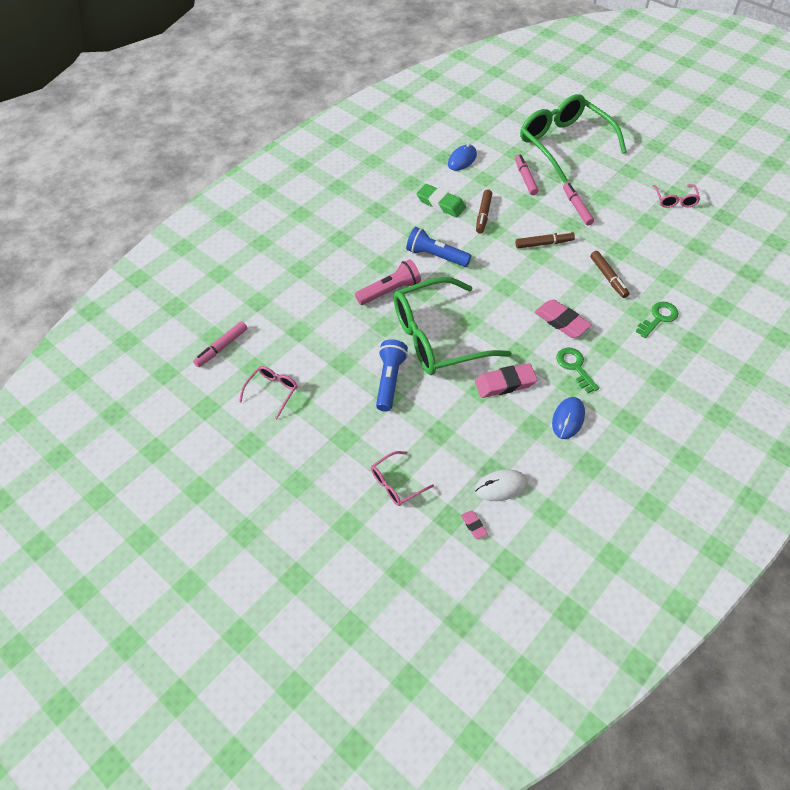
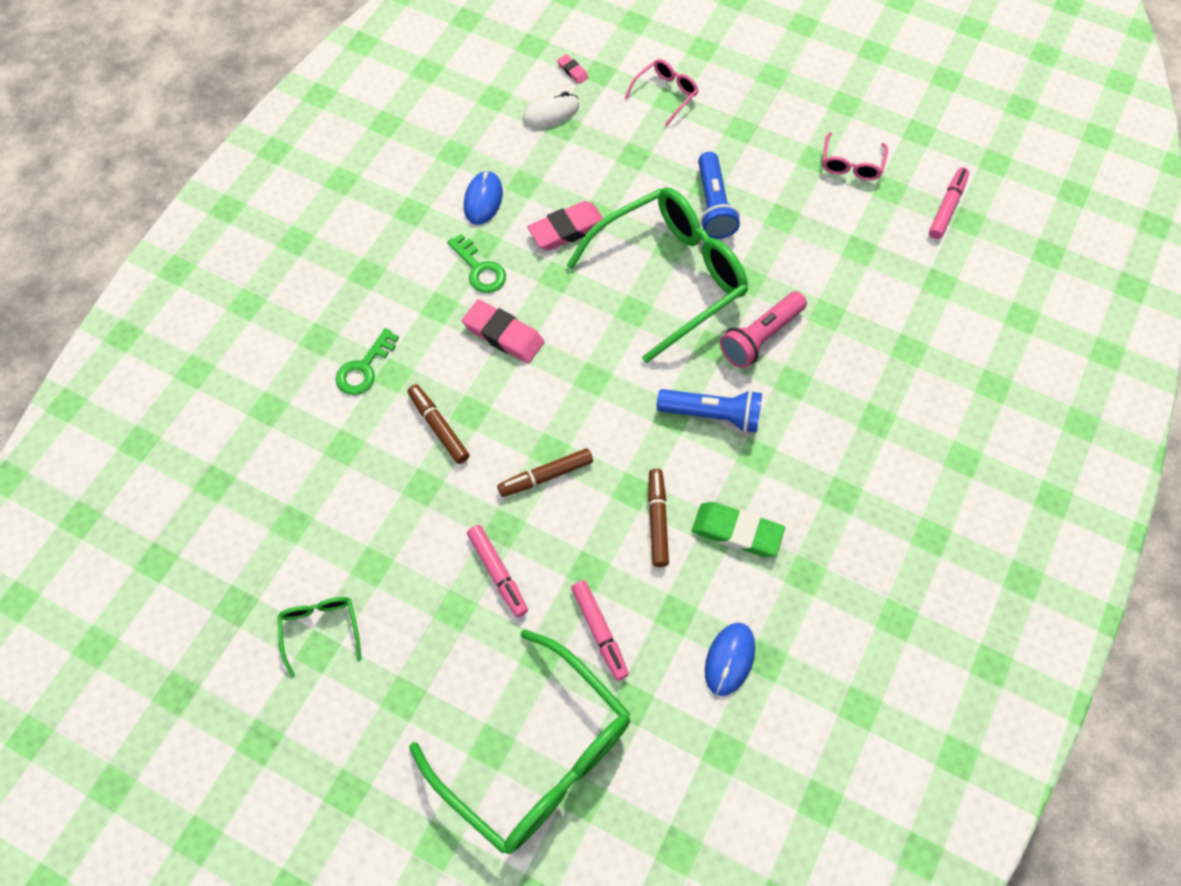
camera: 165 degrees right, 10 degrees up
pink glasses [653,184,700,208] -> green glasses [277,597,361,677]

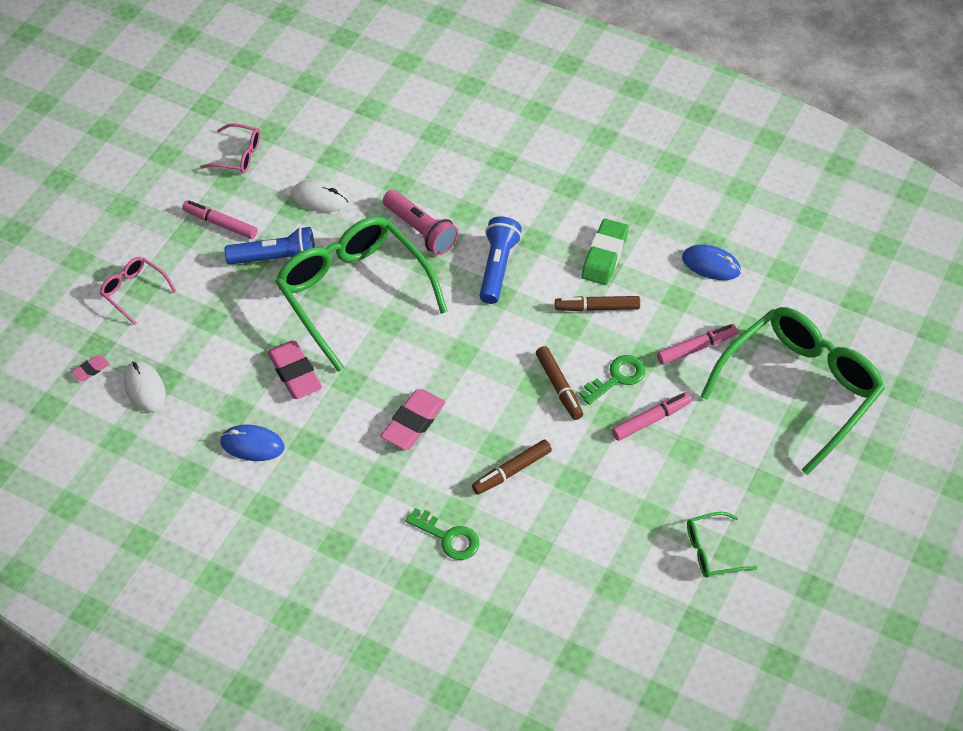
camera: 90 degrees left, 10 degrees down
green key [447,234,506,293] -> green key moved to [579,355,646,405]
pink marker [929,167,969,239] -> pink marker moved to [182,200,257,239]
none -> white mouse [291,180,349,212]

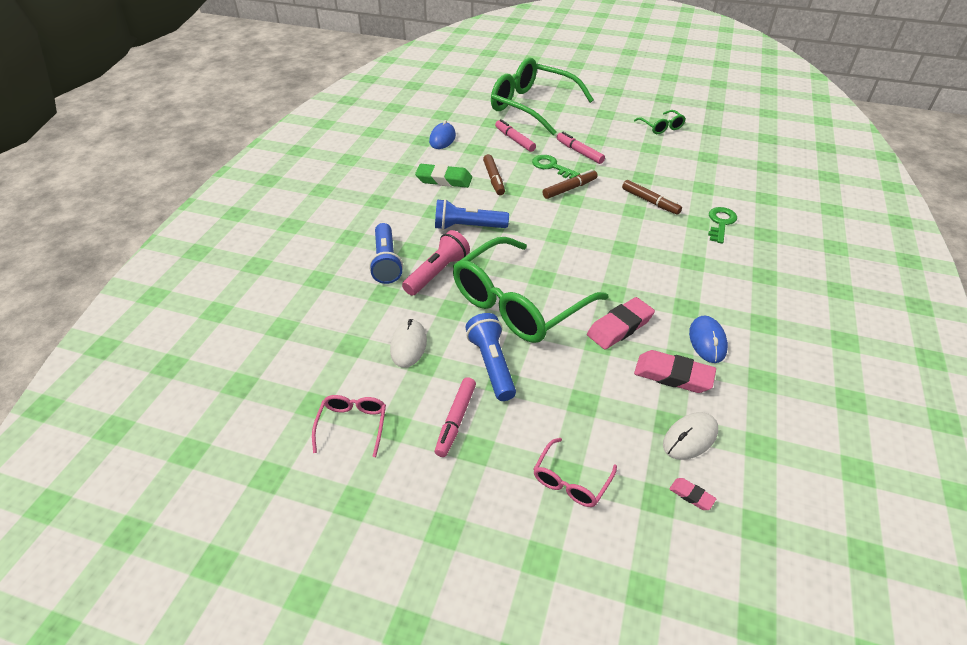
camera: 100 degrees left, 10 degrees down
pink eraser [380,389,445,450] -> pink eraser moved to [634,350,716,393]
none -> blue flashlight [369,223,403,284]

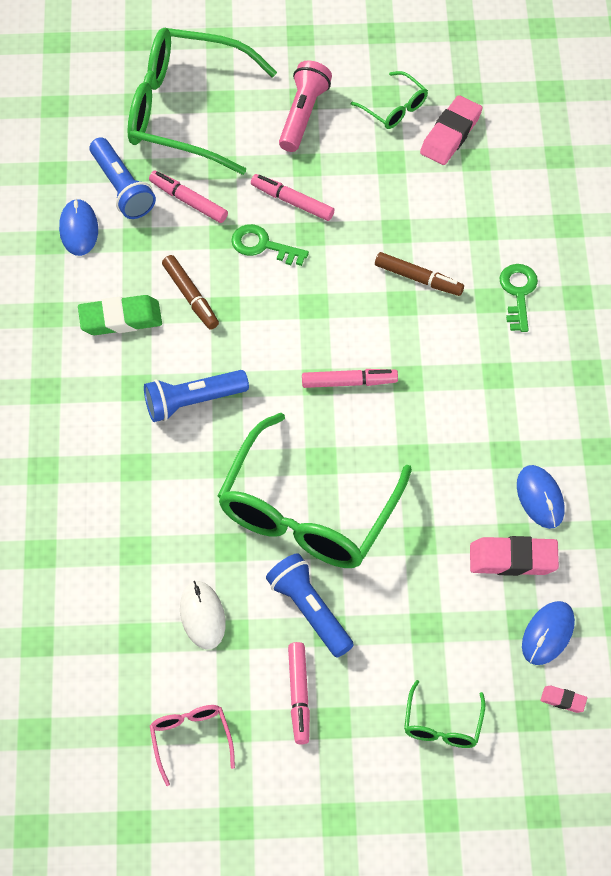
camera: 20 degrees left, 15 degrees up
blue flashlight [369,223,403,284] -> blue flashlight moved to [90,137,156,219]
pink flashlight [402,230,470,296] -> pink flashlight moved to [279,61,332,152]
pink glasses [534,438,617,507] -> green glasses [404,680,485,748]
brown marker [543,169,598,199] -> none
pink eraser [587,297,655,349] -> pink eraser moved to [420,95,482,165]
white mouse [663,412,718,460] -> blue mouse [522,601,575,665]
none -> pink marker [302,369,398,388]

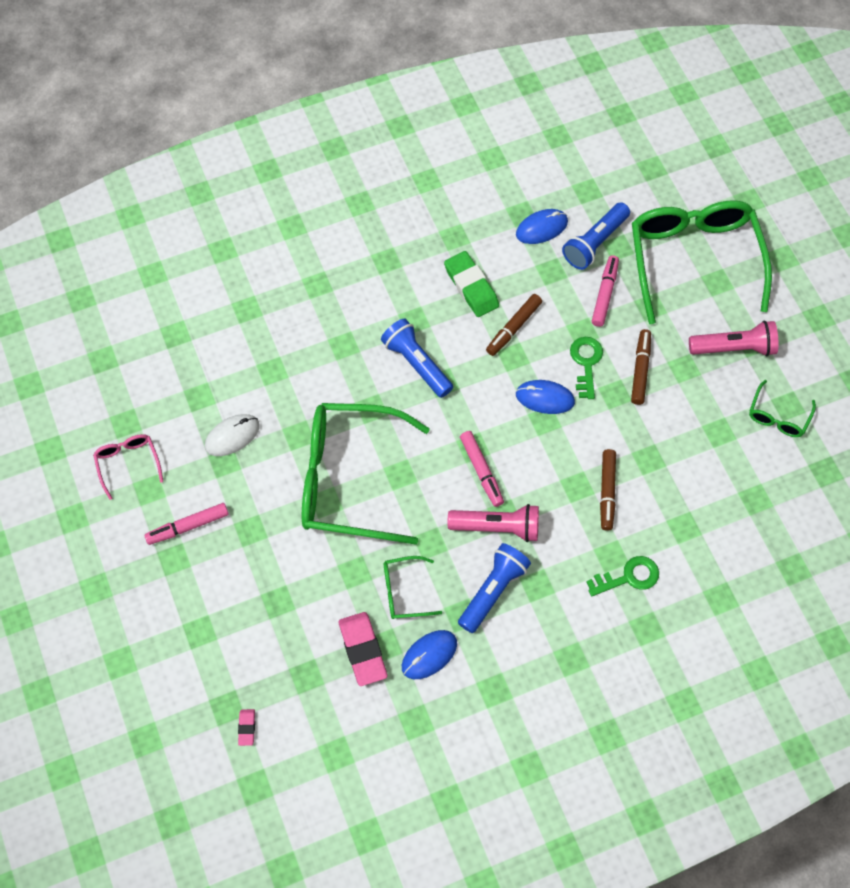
camera: 70 degrees right, 5 degrees up
pink glasses [150,705,235,786] -> pink glasses turned 75 degrees counterclockwise [93,434,163,500]
pink marker [251,174,334,221] -> brown marker [631,329,651,405]
blue flashlight [266,553,353,657] -> blue flashlight moved to [458,543,531,633]
green glasses [404,680,485,748] -> green glasses moved to [384,556,442,619]
pink eraser [420,95,482,165] -> none
blue mouse [522,601,575,665] -> blue mouse moved to [516,380,575,414]
none -> pink flashlight [447,504,539,542]

